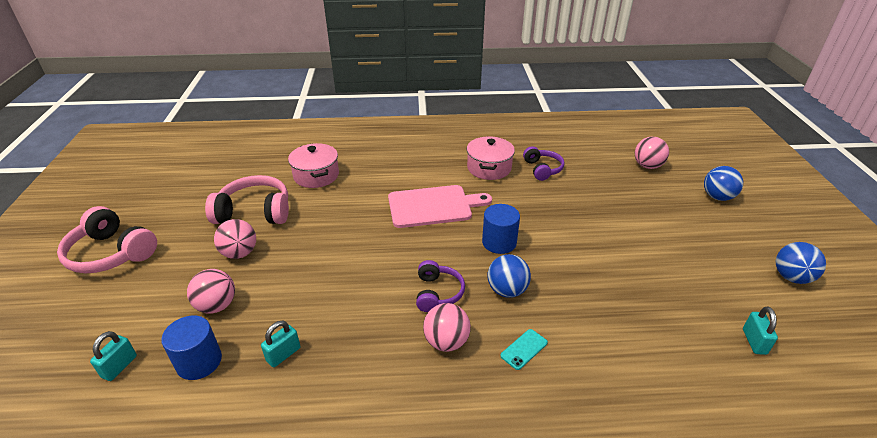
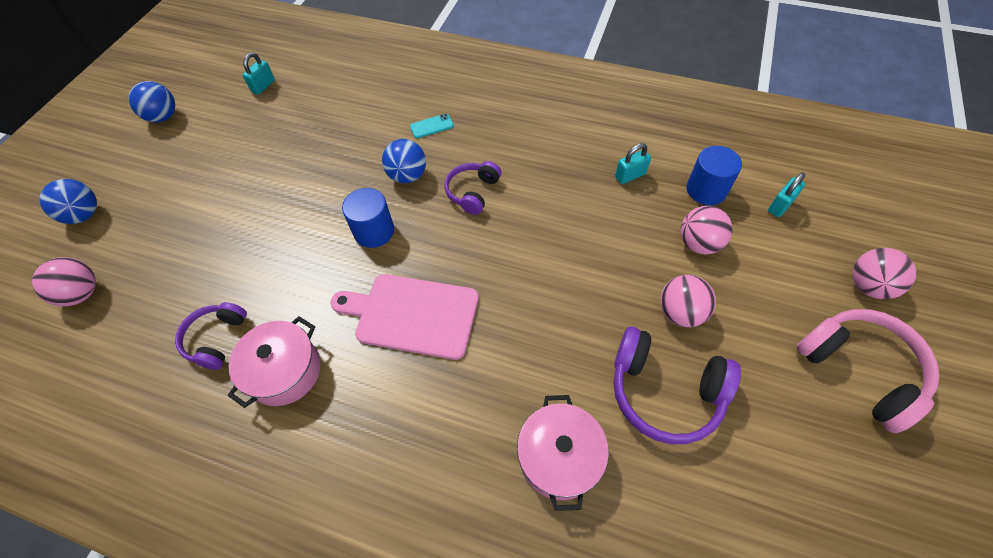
camera: 155 degrees left, 20 degrees up
pink headphones [205,175,289,224] -> purple headphones [613,327,741,444]
pink ball [423,303,471,352] -> pink ball moved to [852,248,916,299]

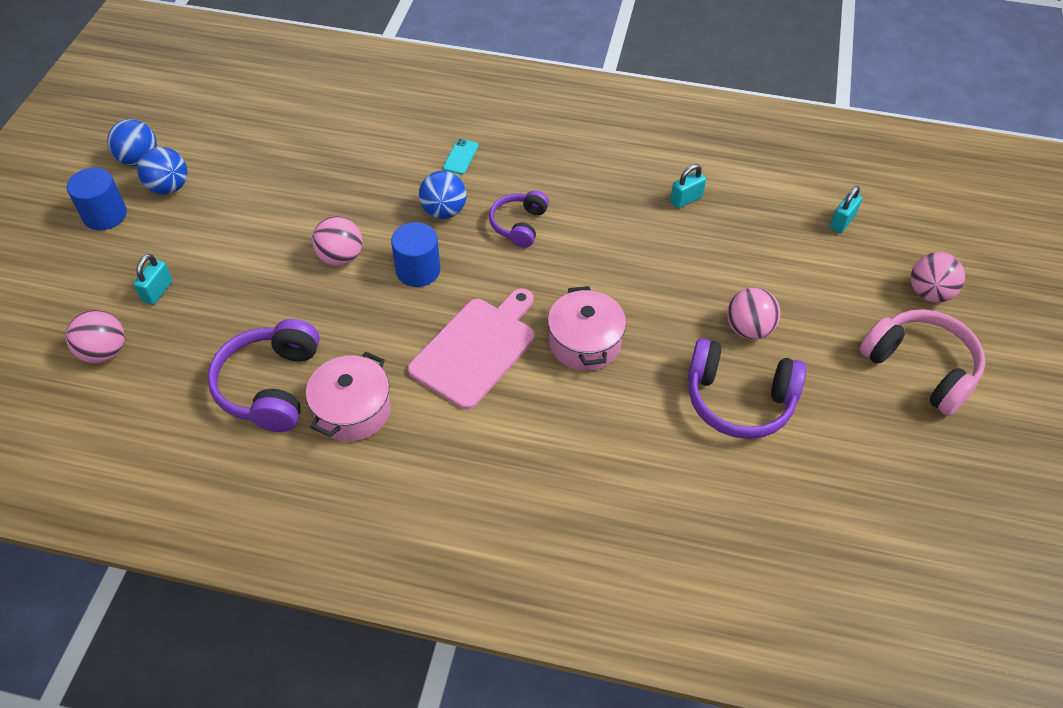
camera: 10 degrees left, 5 degrees down
blue ball [39,179,97,224] -> blue ball moved to [137,147,188,194]
purple headphones [175,302,247,370] -> purple headphones [207,319,320,432], size x1.63
turquoise padlock [243,52,275,95] -> turquoise padlock moved to [134,254,172,305]
pink cutting board [330,274,479,360] -> pink cutting board turned 120 degrees clockwise [408,288,535,410]
turquoise phone [410,114,454,138] -> turquoise phone turned 45 degrees counterclockwise [443,139,479,174]
pink pot [517,395,609,511] -> pink pot moved to [548,286,626,371]
pink ball [680,206,733,254] -> pink ball moved to [312,216,362,266]
blue cylinder [687,146,742,205] -> blue cylinder moved to [67,168,127,230]

